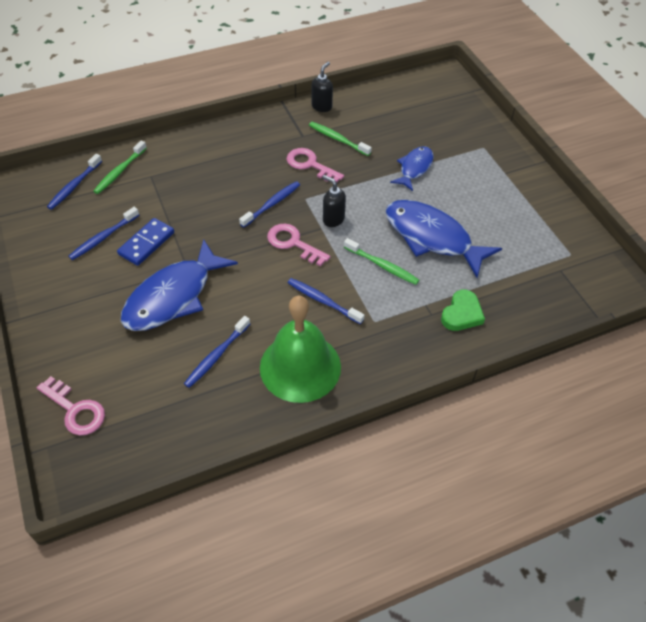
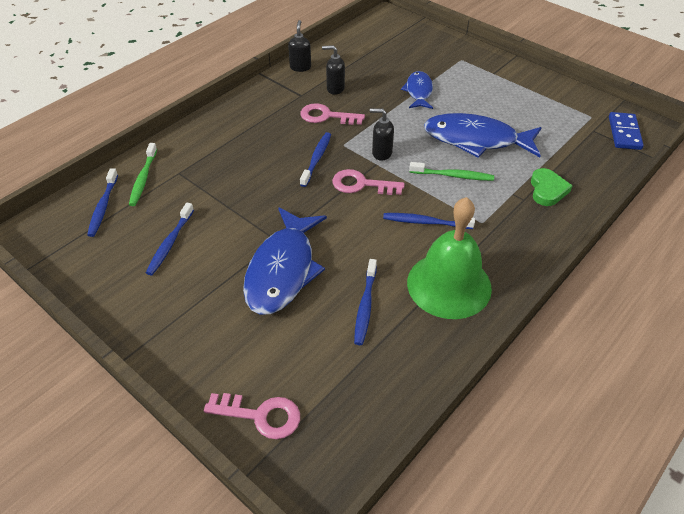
camera: 25 degrees left, 5 degrees down
blue domino [117,218,174,266] -> blue domino moved to [609,112,644,150]
green toothbrush [309,122,372,156] -> black soap dispenser [322,45,345,95]

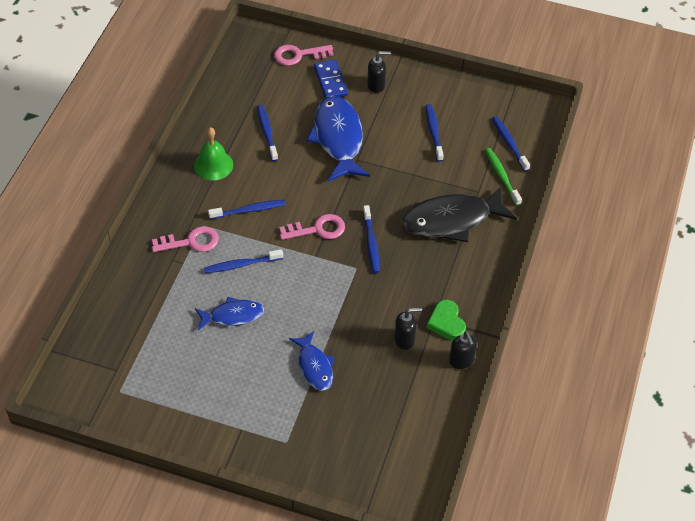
camera: 155 degrees right, 5 degrees up
pink key [300,103,365,125] -> pink key moved to [152,226,219,252]
black soap dispenser [370,108,394,161] -> black soap dispenser moved to [367,51,391,93]
green bell [407,197,492,319] -> green bell [194,127,233,180], size x0.61
green toothbrush [409,162,494,181] -> blue toothbrush [204,249,283,273]
blue fish [424,113,542,158] -> blue fish [195,297,264,330], size x0.57
green heart [531,168,572,206] -> green heart moved to [427,300,466,340]
blue domino [609,112,644,150] -> blue domino moved to [314,60,348,98]
none -> black fish [402,187,517,242]

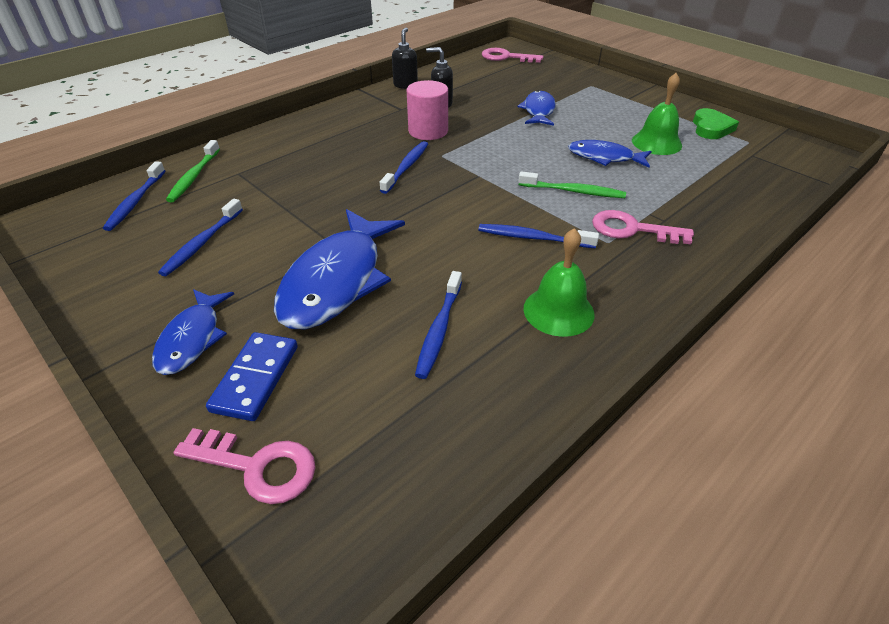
camera: 150 degrees left, 10 degrees down
blue toothbrush [204,249,283,273] -> green toothbrush [518,171,626,198]
pink key [279,214,345,240] -> pink key moved to [482,48,543,63]
black soap dispenser [367,51,391,93] -> blue fish [152,289,234,375]
black fish [402,187,517,242] -> none
green heart [427,300,466,340] -> green heart moved to [693,108,739,139]
none -> pink cylinder [407,80,448,140]
none -> green bell [632,73,682,155]

